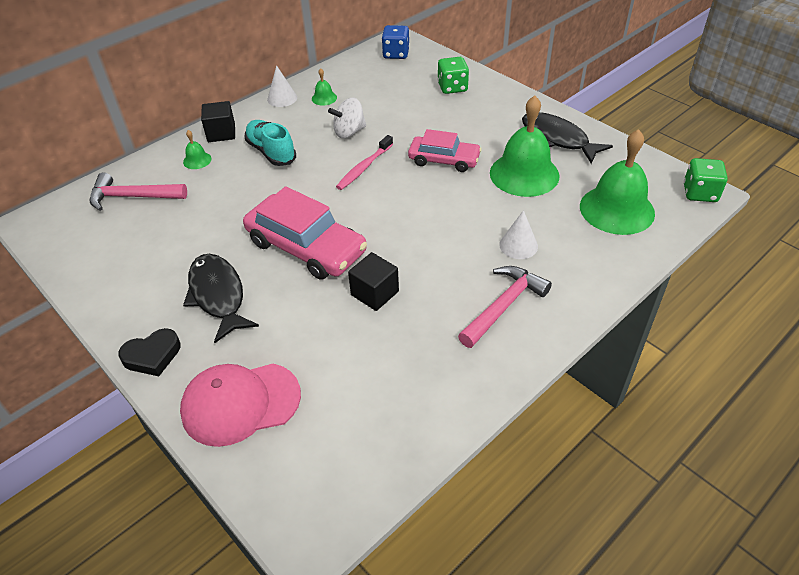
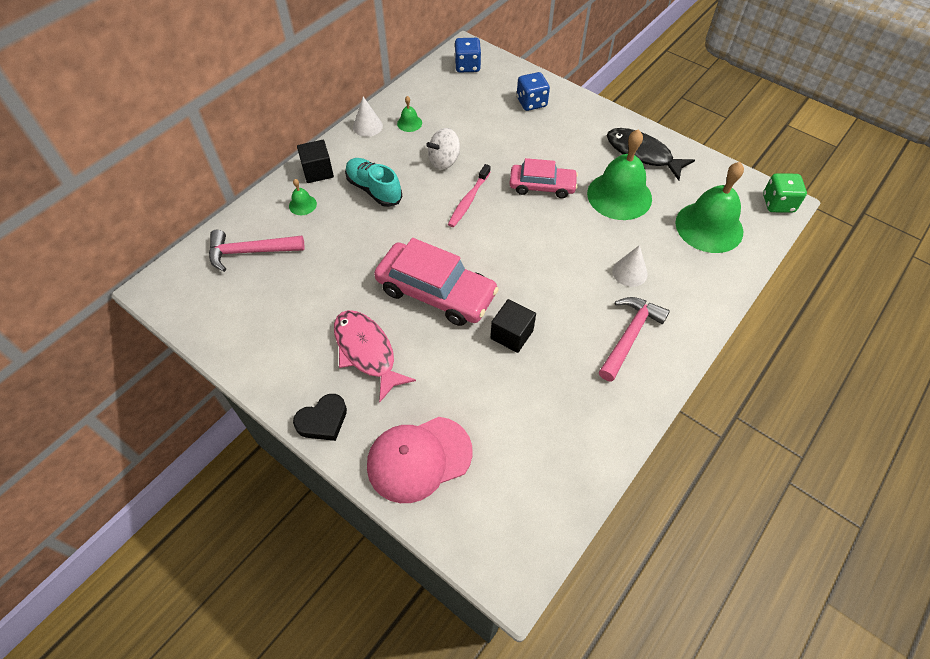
camera: 10 degrees left, 10 degrees up
black fish [183,254,259,343] -> pink fish [334,310,416,402]
green dice [438,57,469,94] -> blue dice [517,72,550,111]

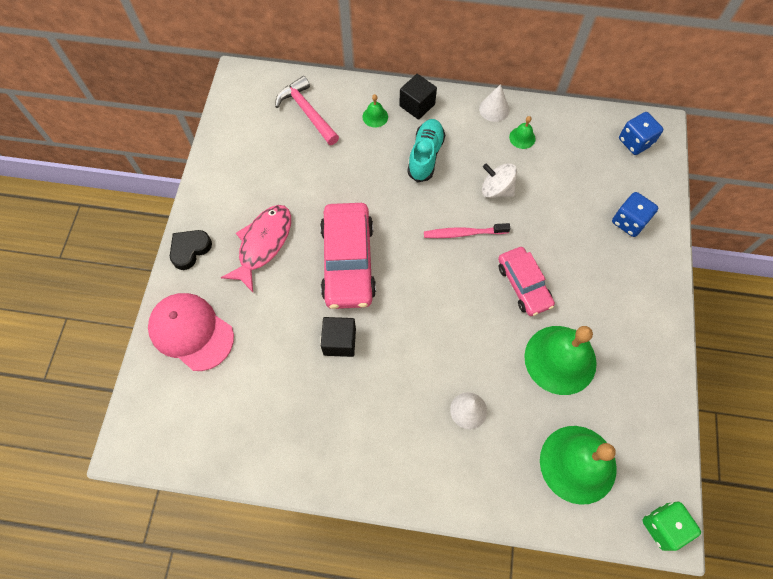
camera: 60 degrees right, 10 degrees up
black heart [293,394,347,441] -> black heart turned 105 degrees clockwise [170,230,212,270]
pink hammer [599,297,670,382] -> none
black fish [607,128,695,181] -> none

